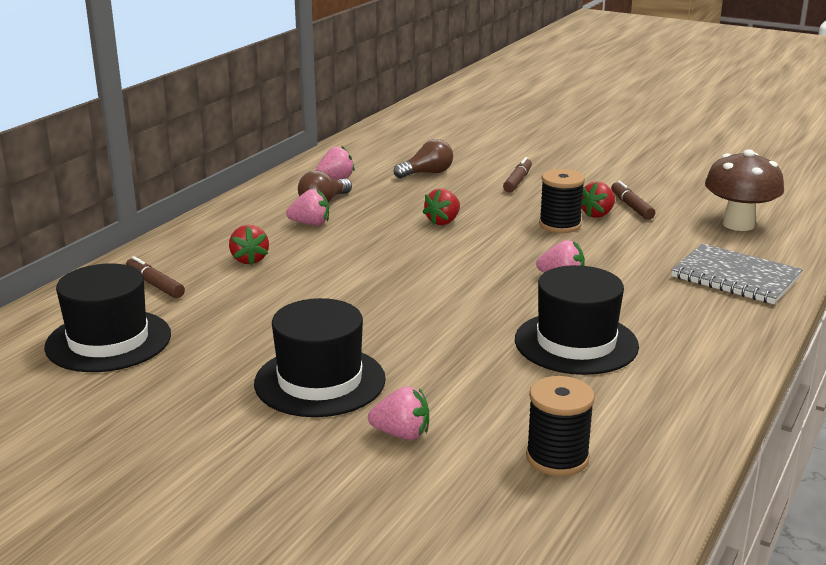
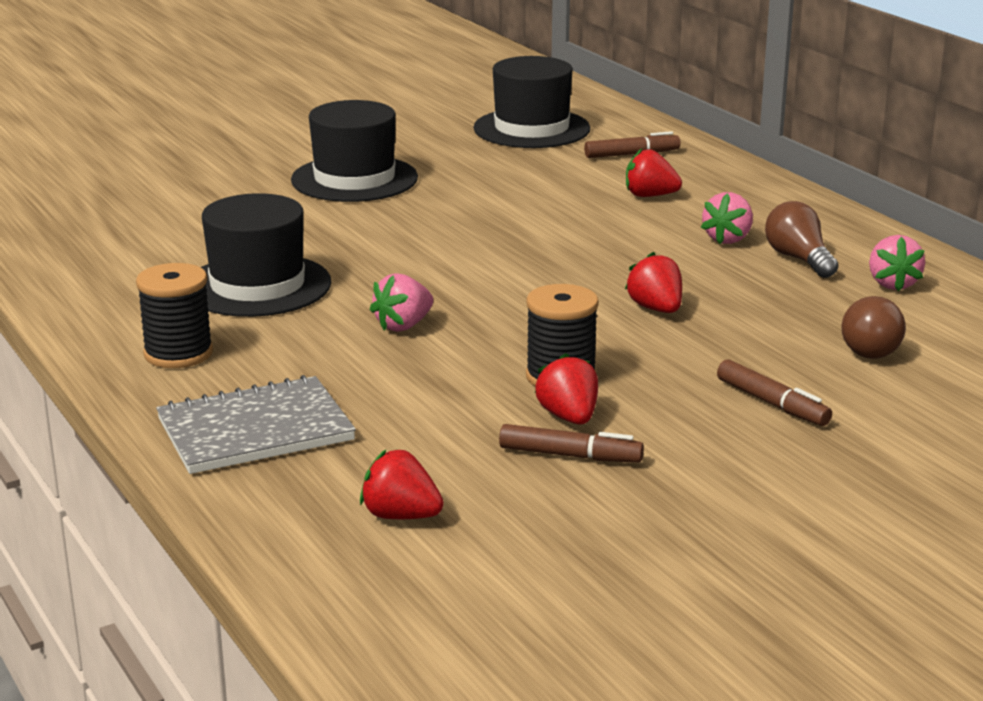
camera: 120 degrees right, 0 degrees up
pink strawberry [368,386,429,440] -> none
black spool [526,376,595,476] -> black spool moved to [136,263,213,368]
brown mushroom [705,149,784,231] -> red strawberry [360,449,444,519]

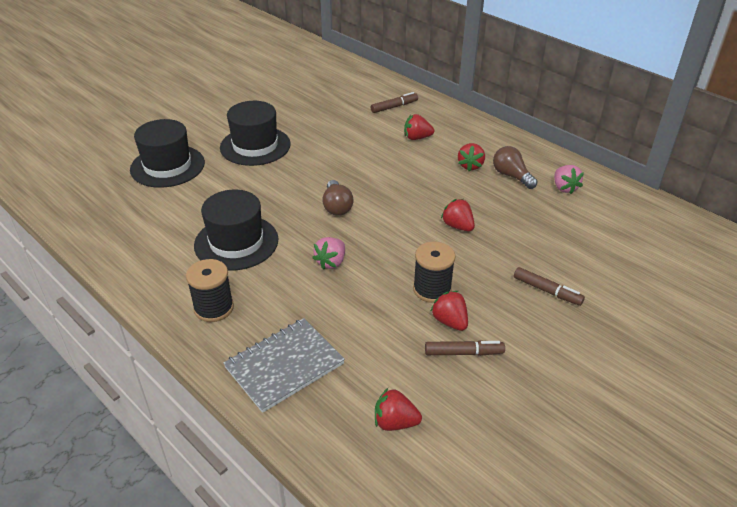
camera: 15 degrees left, 15 degrees up
black hat [473,56,590,148] -> black hat moved to [130,119,205,188]
pink strawberry [701,192,753,244] -> red strawberry [458,143,485,171]
brown light bulb [841,296,906,359] -> brown light bulb moved to [322,180,354,216]

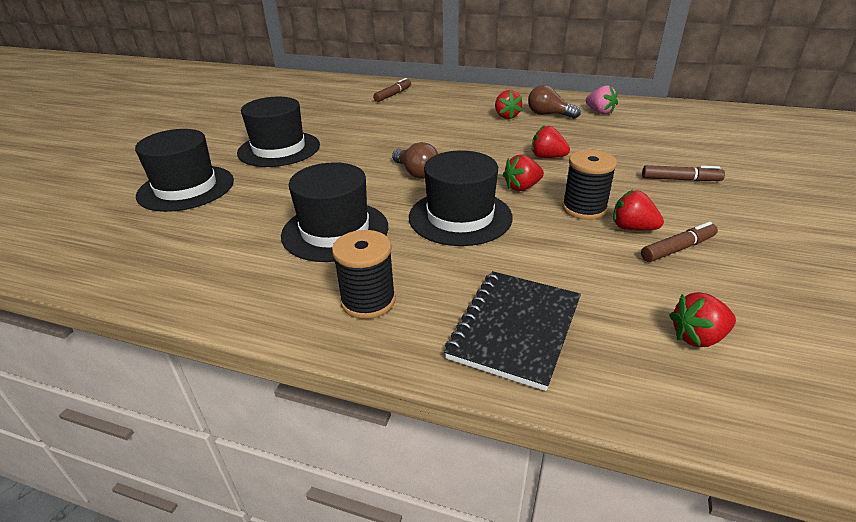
camera: 25 degrees left, 5 degrees down
grey notebook [223,318,345,413] -> black notebook [444,271,581,391]
pink strawberry [312,237,345,270] -> black hat [409,150,513,246]
red strawberry [404,114,434,140] -> red strawberry moved to [503,155,544,191]

